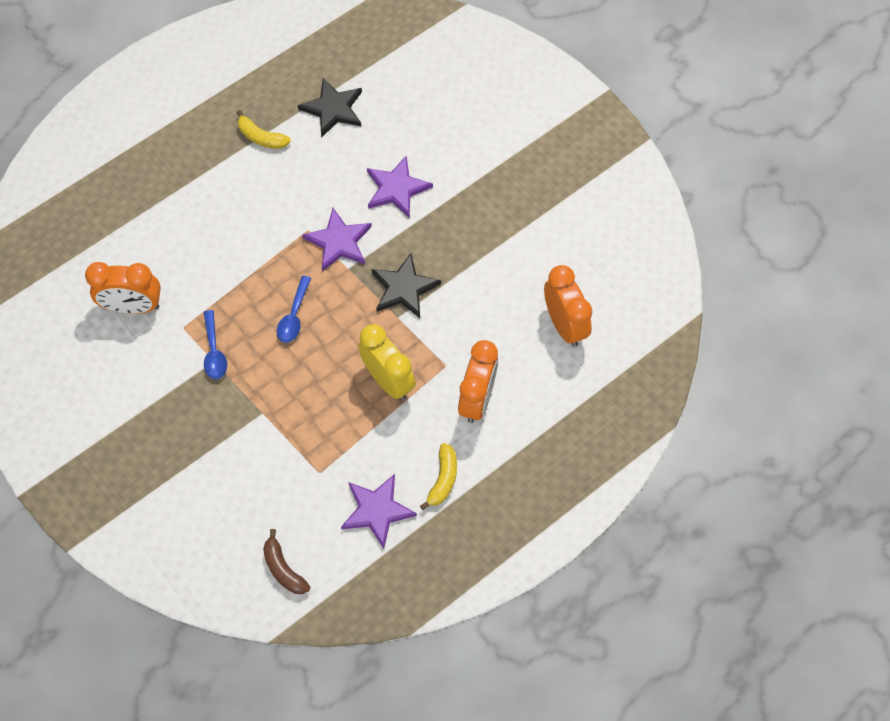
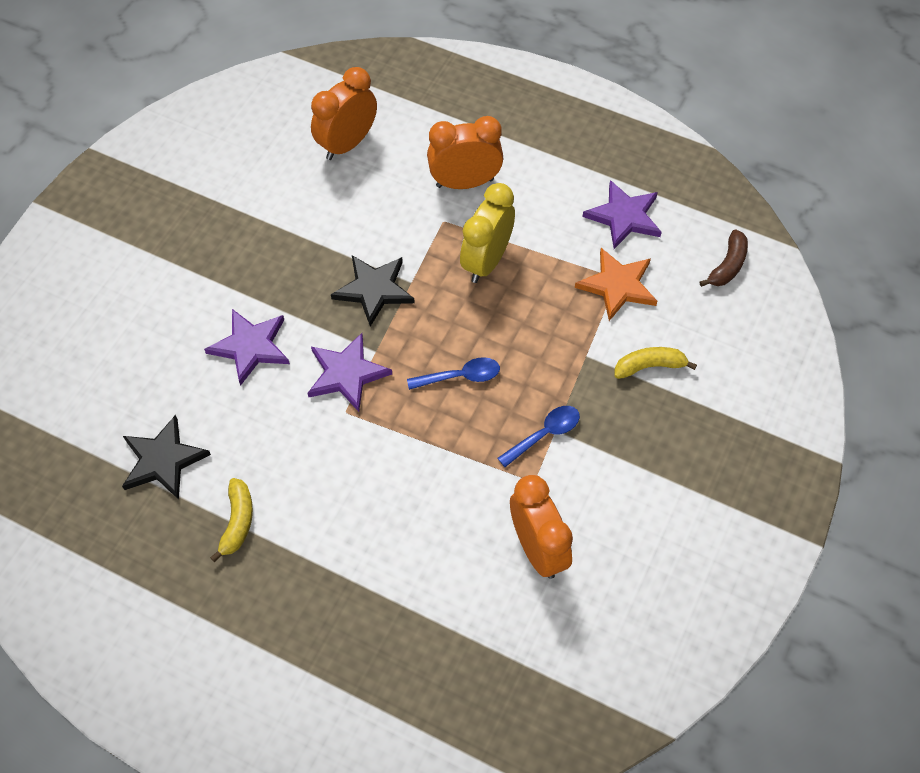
camera: 115 degrees left, 5 degrees down
yellow banana [420,443,457,510] -> yellow banana moved to [614,347,697,379]
none -> orange star [575,248,657,321]

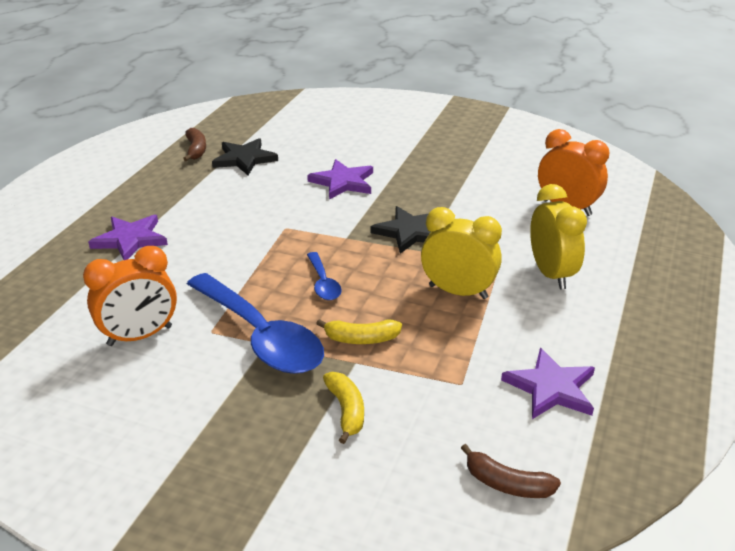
camera: 85 degrees right, 25 degrees down
yellow banana [210,478,253,562] -> yellow banana moved to [316,319,402,344]
purple star [308,333,392,412] -> purple star moved to [88,215,168,260]
orange clock [427,116,503,189] -> yellow clock [530,184,587,290]
blue spoon [498,406,580,467] -> blue spoon [187,273,324,374], size x2.15
orange star [575,248,657,321] -> none
none -> brown banana [183,128,206,161]

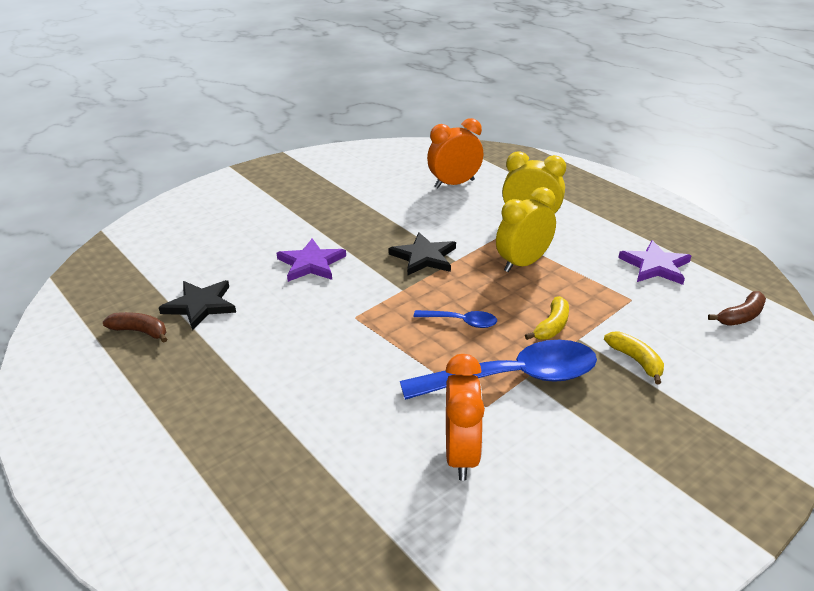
camera: 60 degrees left, 0 degrees up
purple star [88,215,168,260] -> none
yellow banana [323,372,364,444] -> yellow banana turned 45 degrees clockwise [604,331,664,384]

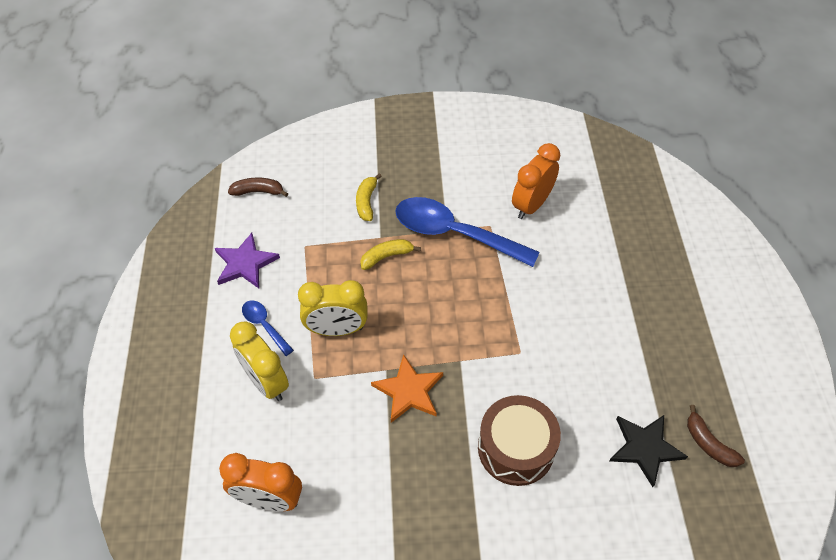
camera: 145 degrees left, 20 degrees up
purple star [277,238,346,282] -> brown drum [478,395,561,486]
black star [388,233,456,276] -> orange star [371,354,443,423]
blue spoon [413,310,497,328] -> blue spoon moved to [242,300,294,356]

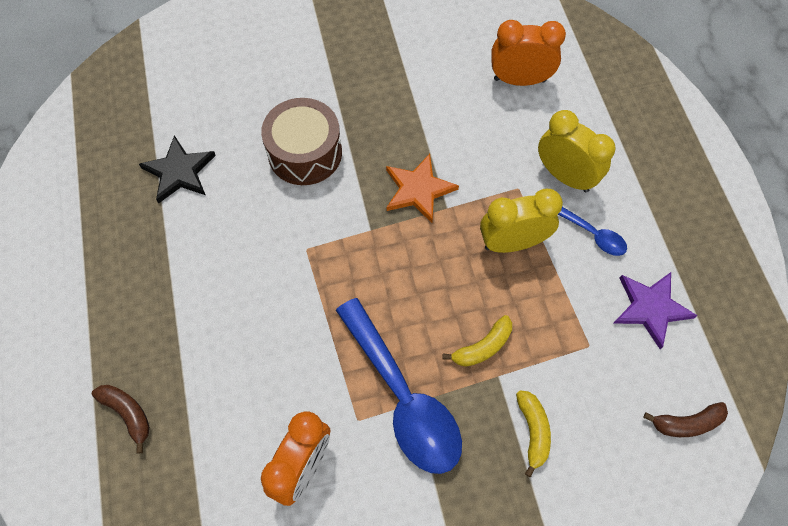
camera: 170 degrees right, 10 degrees up
blue spoon [395,197,540,267] -> blue spoon turned 45 degrees clockwise [336,298,462,474]
brown banana [687,405,745,467] -> brown banana moved to [92,385,150,454]

